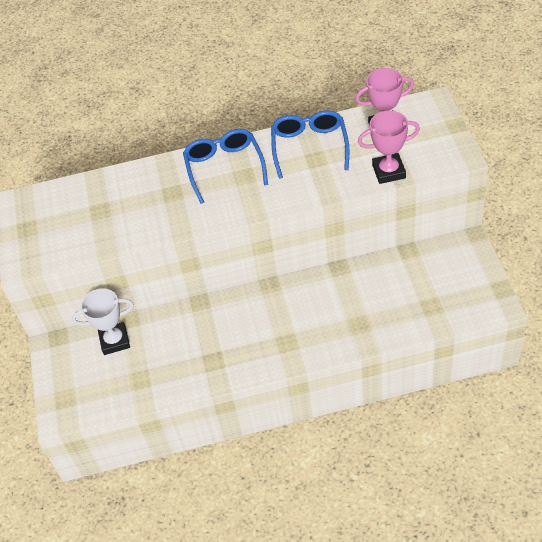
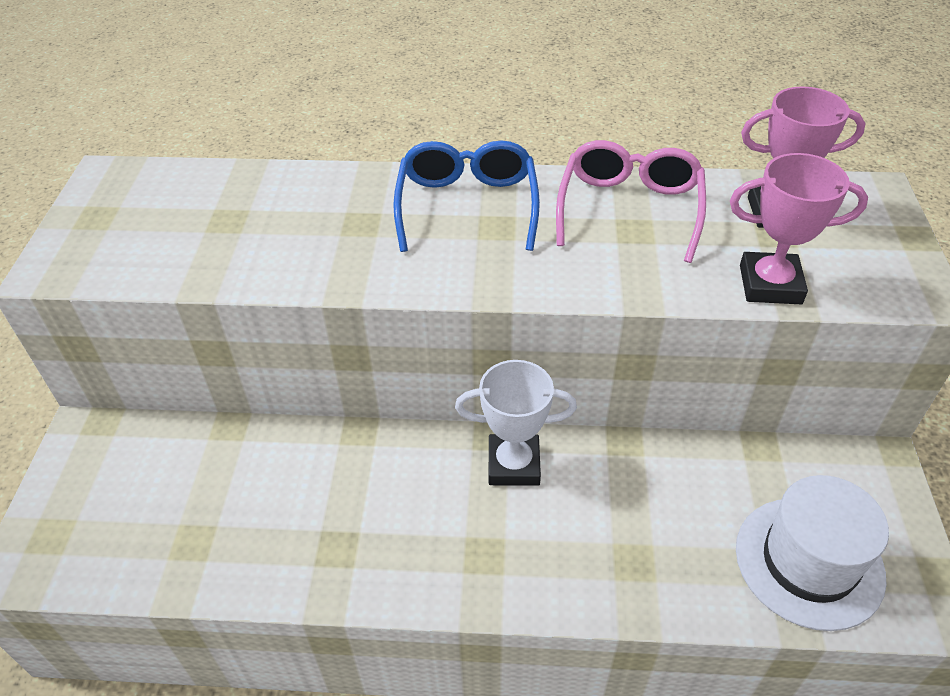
camera: 10 degrees right, 5 degrees down
white trophy [72,288,134,355] -> white trophy moved to [455,360,577,486]
blue glasses [271,111,349,179] -> pink glasses [556,140,706,263]
none -> white hat [736,475,889,631]

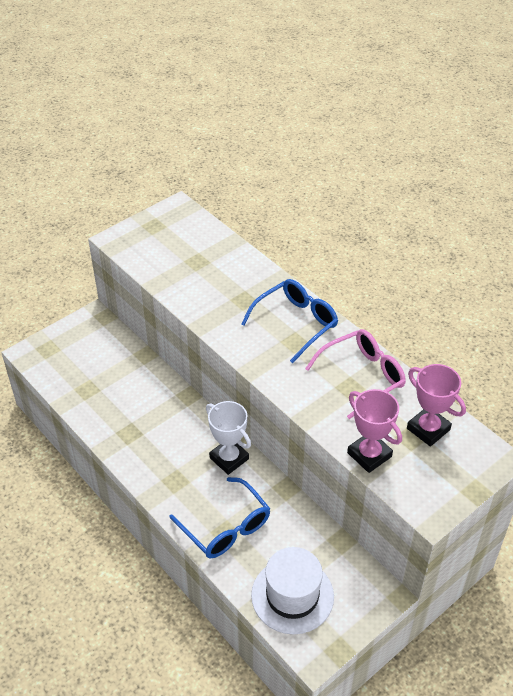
camera: 45 degrees right, 0 degrees up
none -> blue glasses [169,477,271,558]

